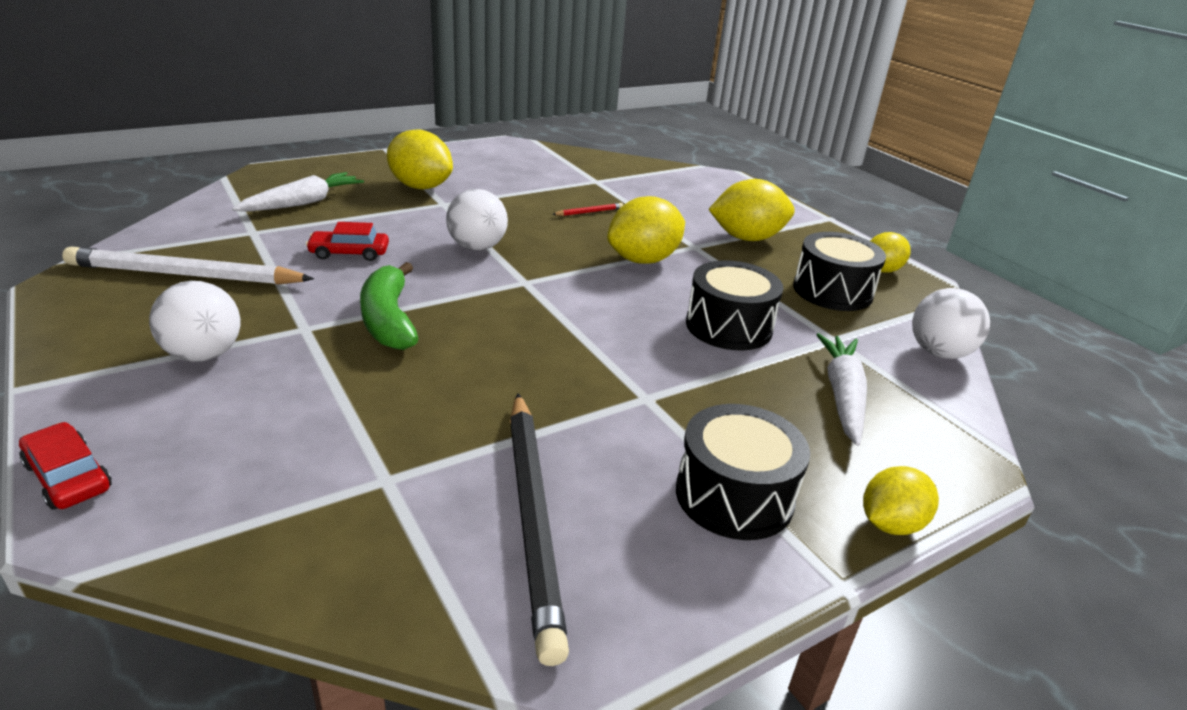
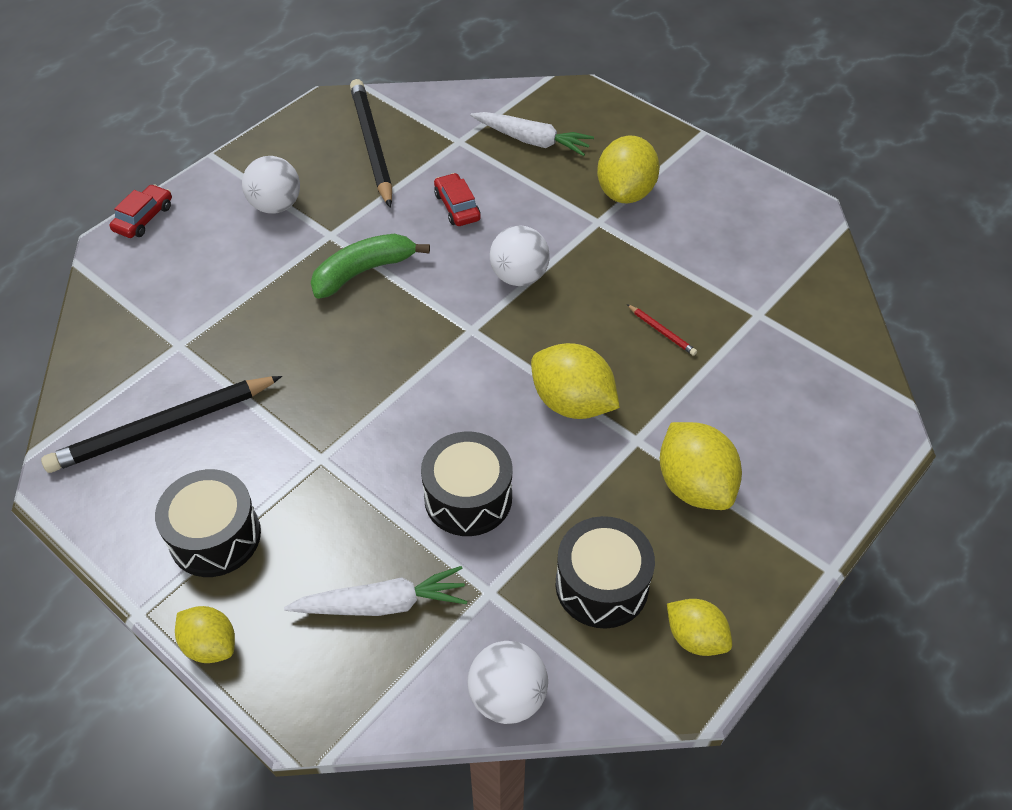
camera: 75 degrees right, 20 degrees up
white pencil [62,246,314,285] -> black pencil [350,79,392,208]

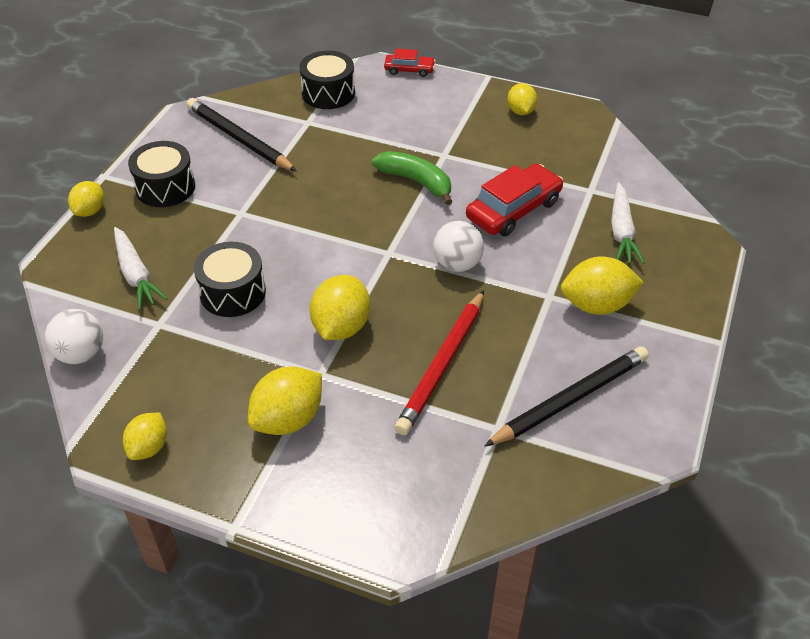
camera: 70 degrees right, 5 degrees down
white ball [242,156,300,214] -> none
black pencil [350,79,392,208] -> black pencil moved to [484,346,649,447]
red car [434,173,481,226] -> red car [466,163,563,236], size x1.81
black drum [556,516,655,628] -> black drum moved to [299,51,355,109]
red pencil [627,304,697,356] -> red pencil [394,290,484,435], size x2.49
none -> yellow lemon [507,83,537,115]

